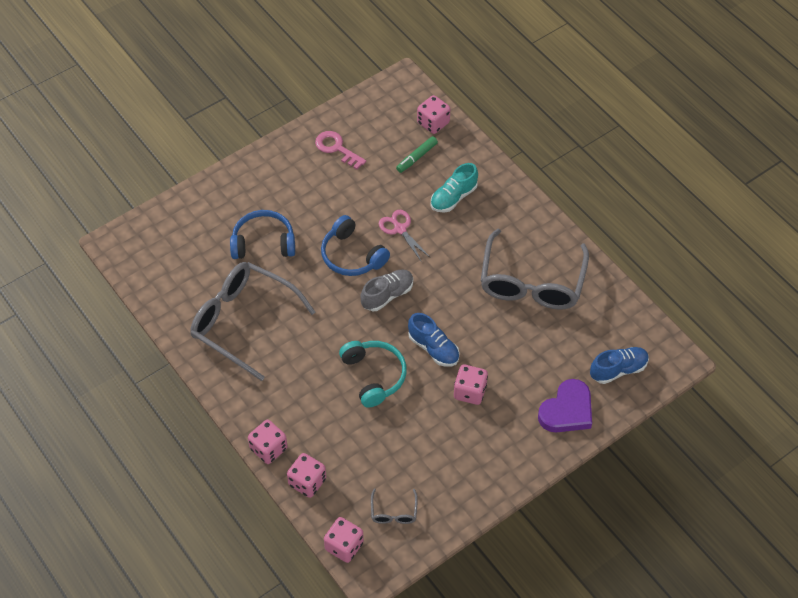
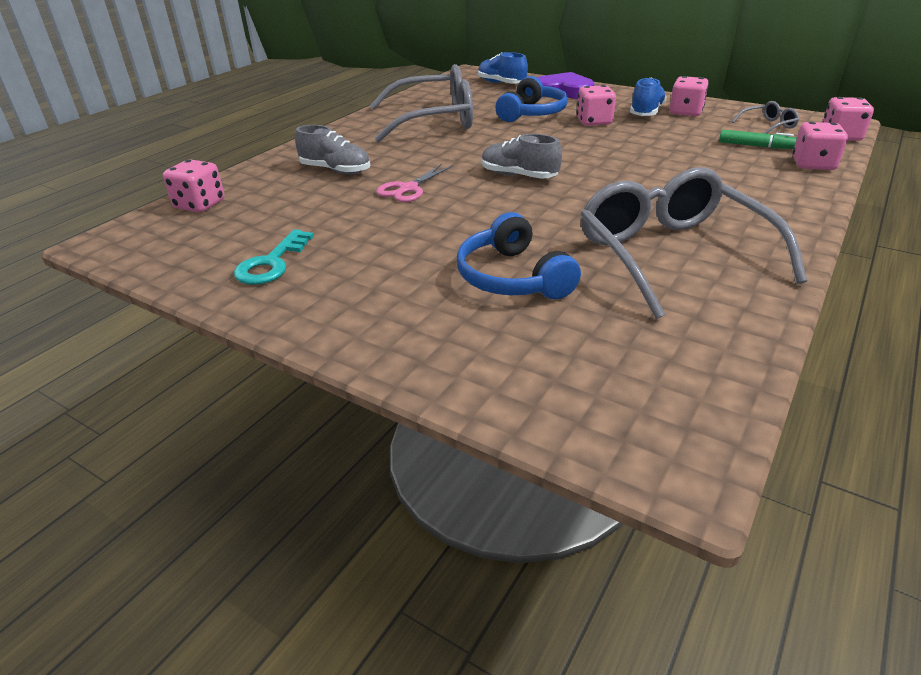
camera: 110 degrees left, 20 degrees down
grey glasses [190,262,315,381] -> grey glasses turned 150 degrees clockwise [580,167,808,319]
pink dice [248,420,288,464] -> pink dice moved to [669,76,709,116]
pink key [315,131,366,170] -> turquoise key [234,229,314,285]
blue headphones [321,215,390,276] -> blue headphones moved to [495,76,568,122]
turquoise headphones [339,341,407,408] -> none
green marker [396,136,438,173] -> green marker moved to [719,130,797,149]
blue shoe [408,313,460,367] -> blue shoe moved to [630,77,667,116]
turquoise shoe [431,163,478,213] -> grey shoe [295,125,370,174]

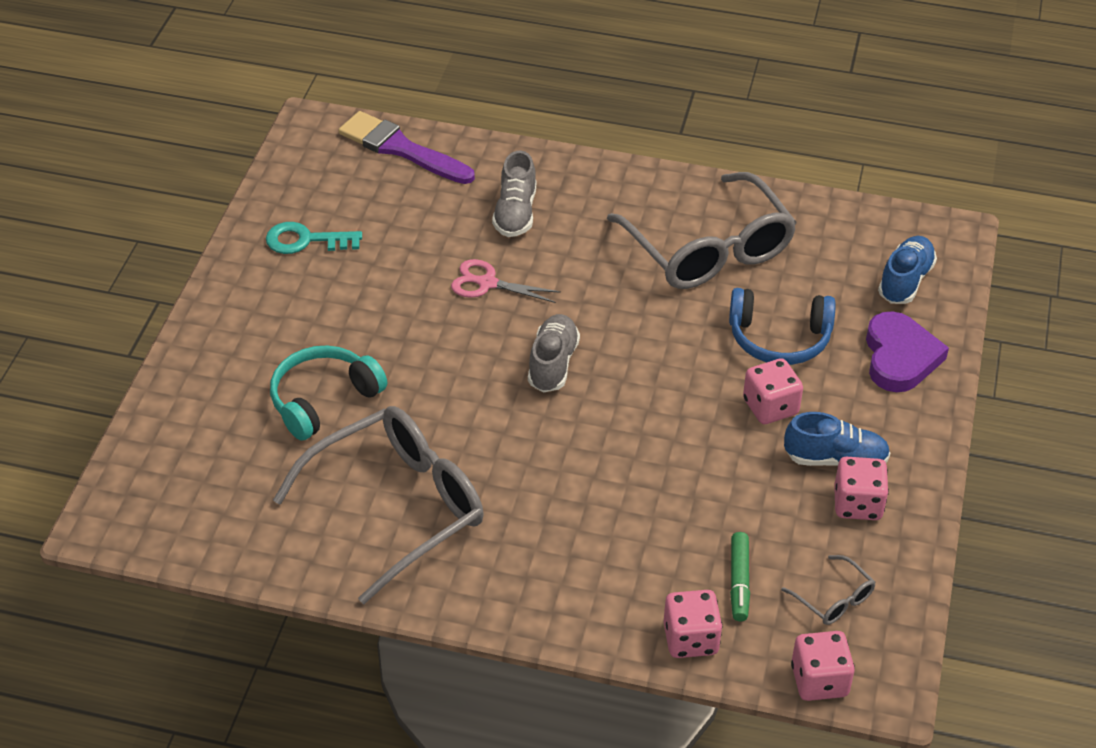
camera: 70 degrees right, 10 degrees up
pink dice [163,159,224,212] -> purple brush [339,111,475,184]
blue headphones [457,212,581,299] -> turquoise headphones [270,345,387,441]

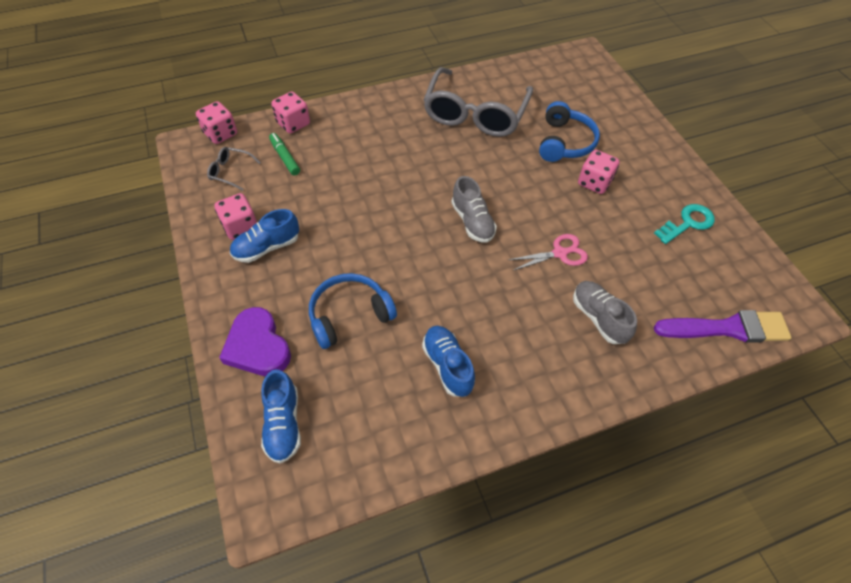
camera: 145 degrees right, 10 degrees up
turquoise headphones [270,345,387,441] -> blue headphones [539,101,600,162]
grey glasses [607,172,797,289] -> blue shoe [422,326,475,397]
pink dice [743,358,803,424] -> pink dice moved to [578,150,620,194]

